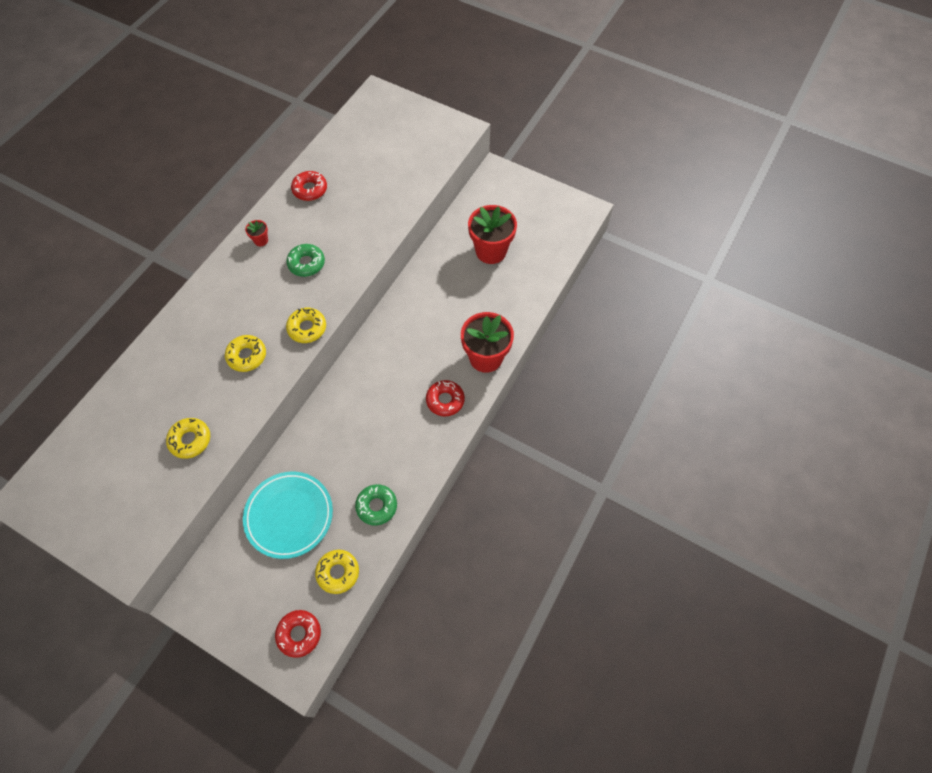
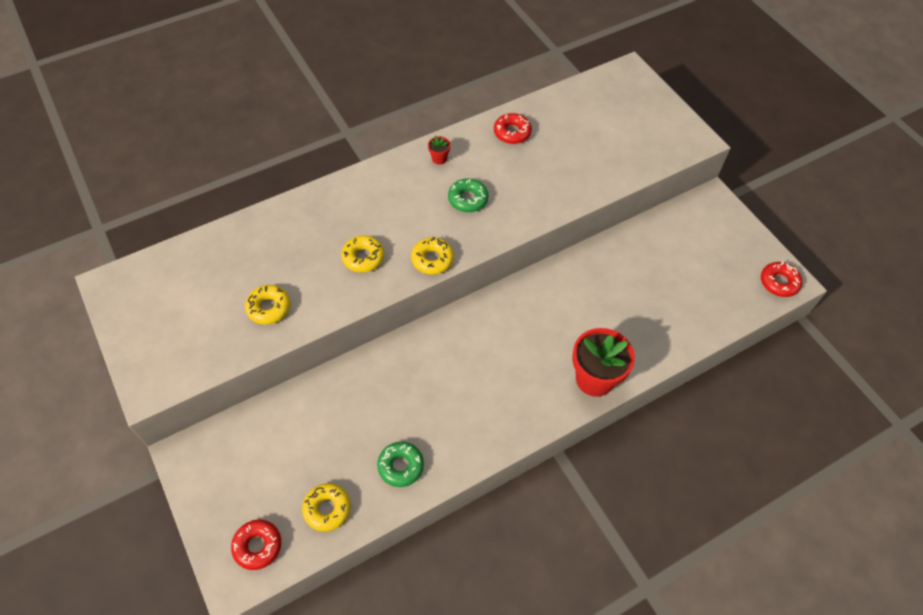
camera: 30 degrees right, 5 degrees down
turquoise plate [243,471,333,559] -> none
red donut [426,380,465,416] -> red donut moved to [761,261,802,297]
red flower pot [468,205,517,264] -> none

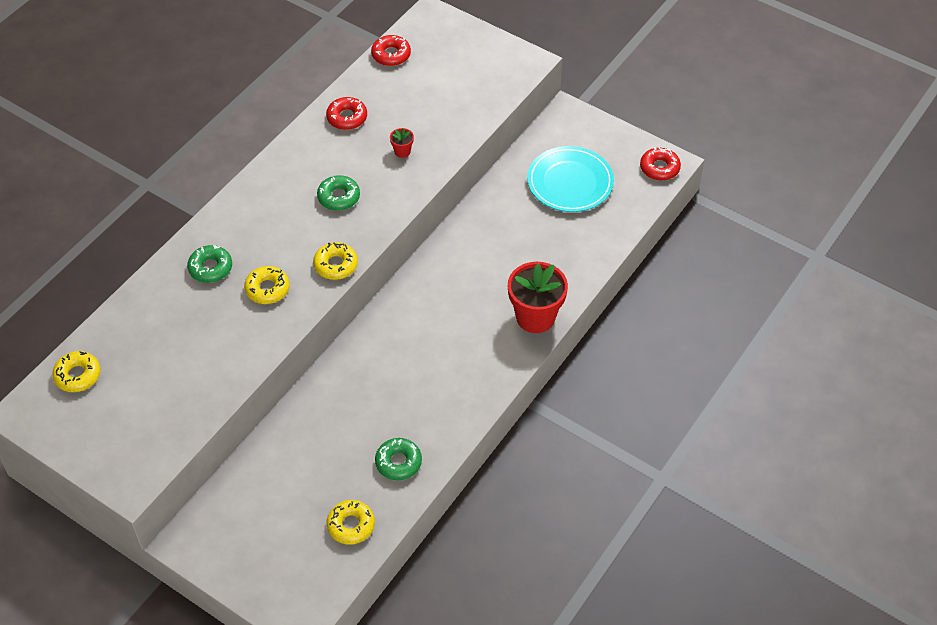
camera: 25 degrees left, 5 degrees down
red donut [231,519,281,570] -> red donut moved to [371,35,411,66]
yellow donut [245,285,290,325] -> yellow donut moved to [52,351,100,392]
red flower pot [428,136,451,165] -> red flower pot moved to [390,128,414,158]
none -> green donut [187,245,232,283]
none -> turquoise plate [527,146,614,212]

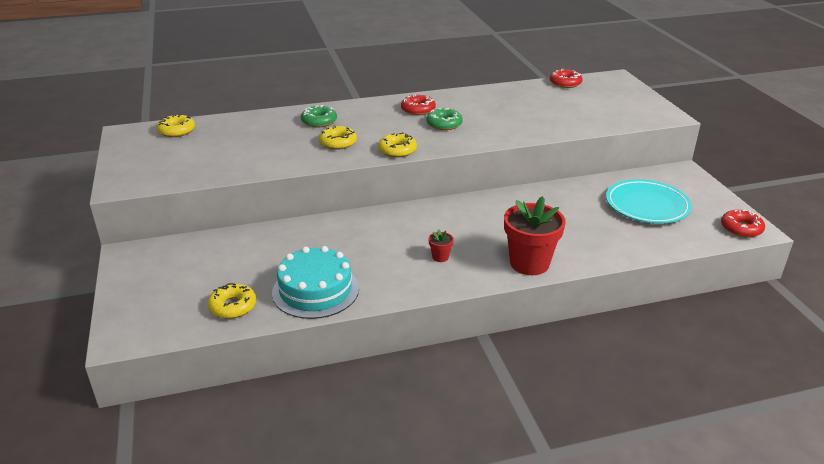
camera: 40 degrees right, 20 degrees down
red donut [326,97,367,130] -> red donut moved to [401,94,436,115]
green donut [375,438,422,480] -> turquoise cake [272,246,359,319]
red flower pot [390,128,414,158] -> red flower pot moved to [428,229,454,262]

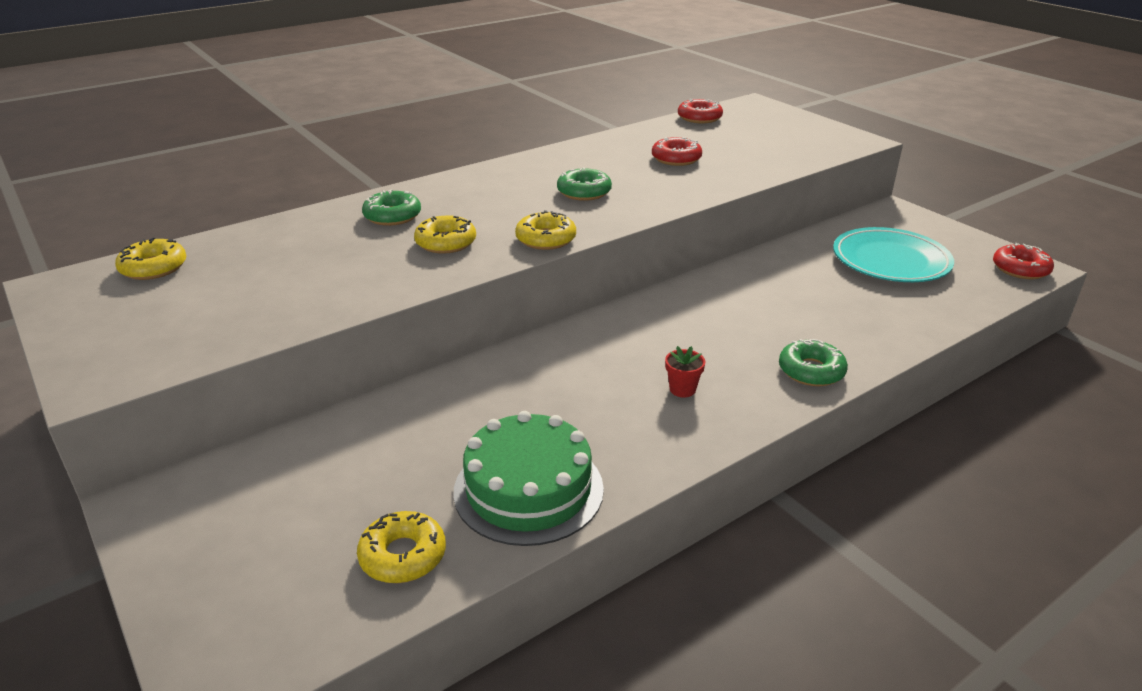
camera: 20 degrees left, 0 degrees up
turquoise cake [272,246,359,319] -> green cake [453,411,604,546]
red donut [401,94,436,115] -> red donut moved to [652,137,702,166]
red flower pot [504,196,566,275] -> green donut [779,339,848,386]

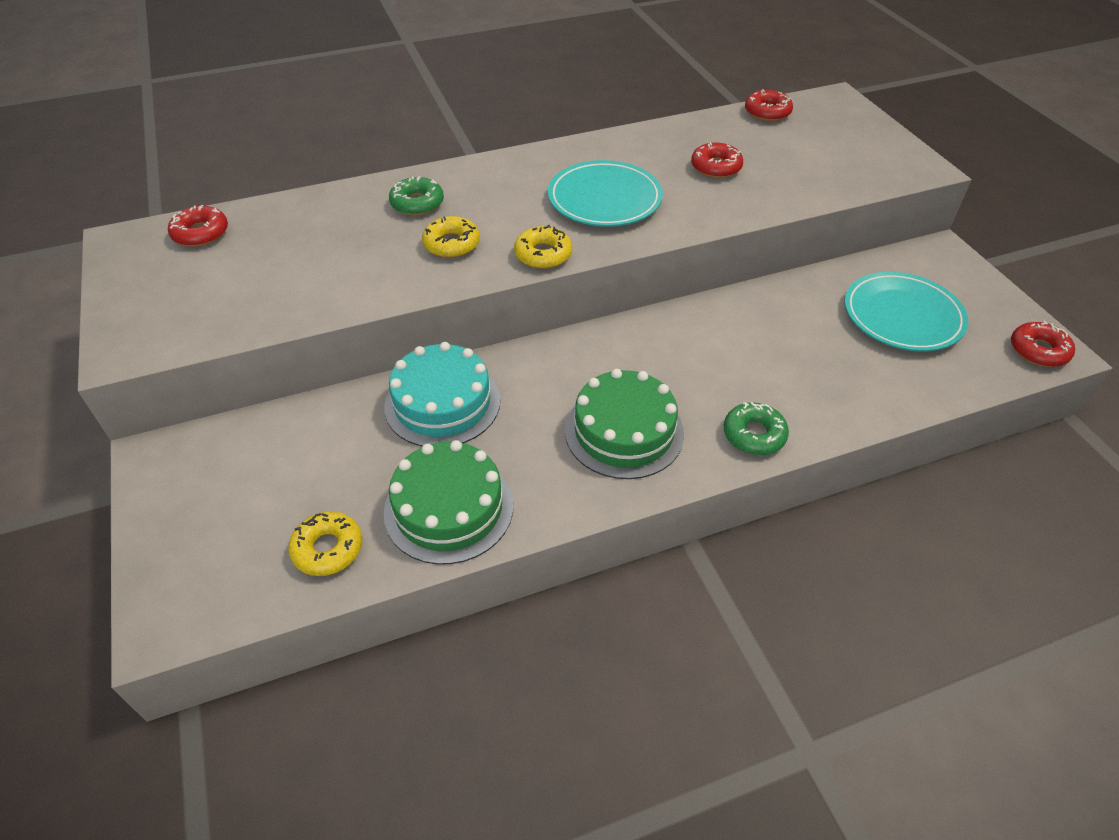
camera: 15 degrees right, 15 degrees up
yellow donut [115,238,186,280] -> red donut [168,205,228,247]
green donut [557,167,612,201] -> turquoise plate [548,160,663,227]
red flower pot [665,346,705,397] -> green cake [565,369,684,479]
none -> turquoise cake [384,342,500,446]

